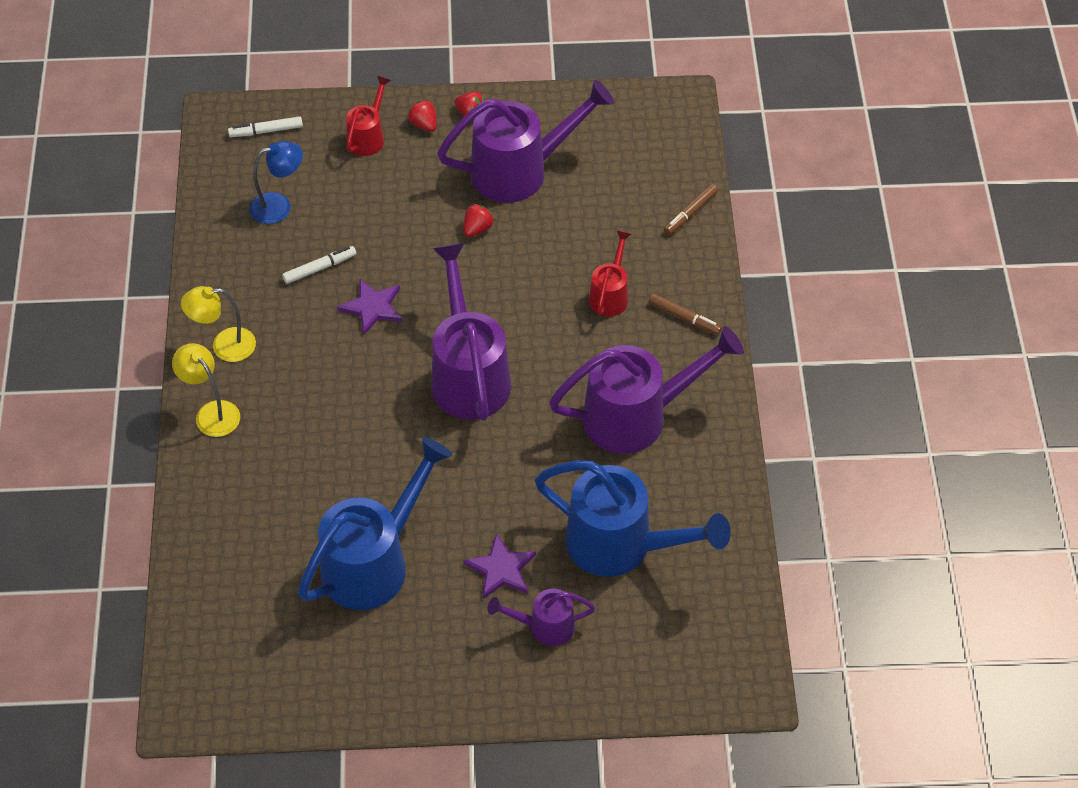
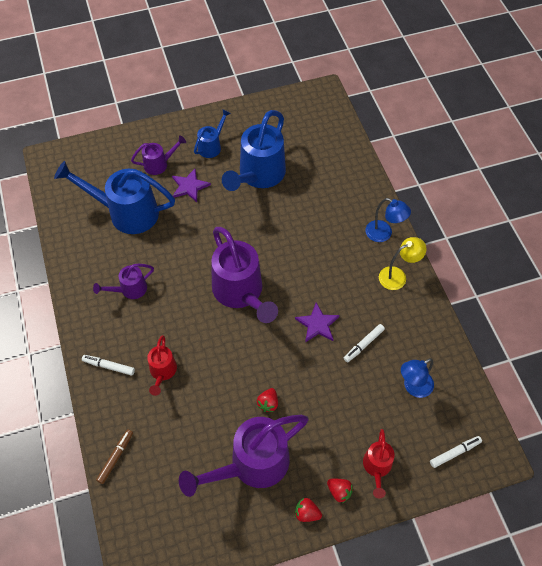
camera: 165 degrees right, 5 degrees up
yellow lamp [172,343,240,437] -> blue lamp [365,198,411,242]
purple watering can [549,326,744,454] -> purple watering can [93,264,154,299], size x0.51
brown marker [649,293,722,335] -> white marker [82,355,135,376]
none -> blue watering can [194,109,231,158]

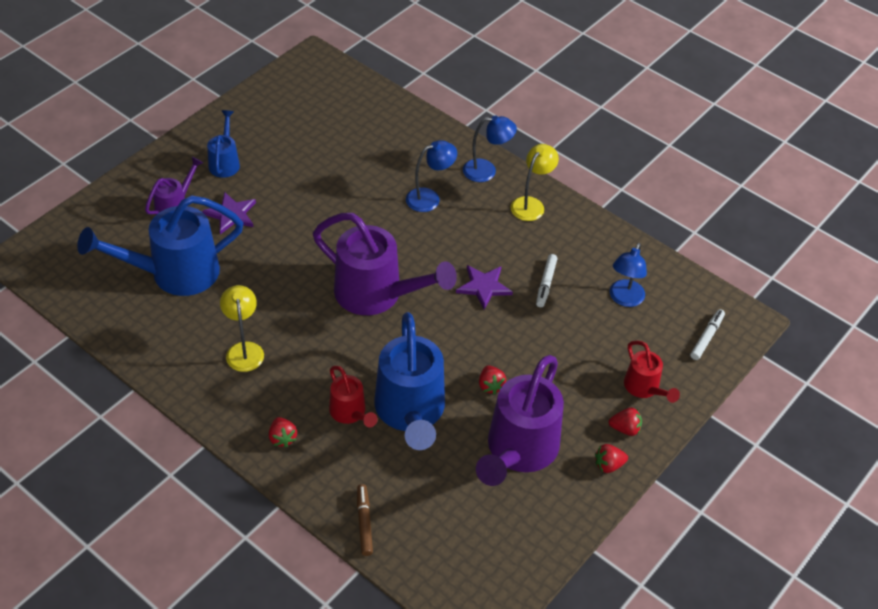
camera: 35 degrees left, 10 degrees down
white marker [82,355,135,376] -> red strawberry [269,417,297,447]
purple watering can [93,264,154,299] -> yellow lamp [220,285,264,372]
blue watering can [222,110,286,191] -> blue watering can moved to [374,312,445,450]
none -> blue lamp [406,140,457,212]

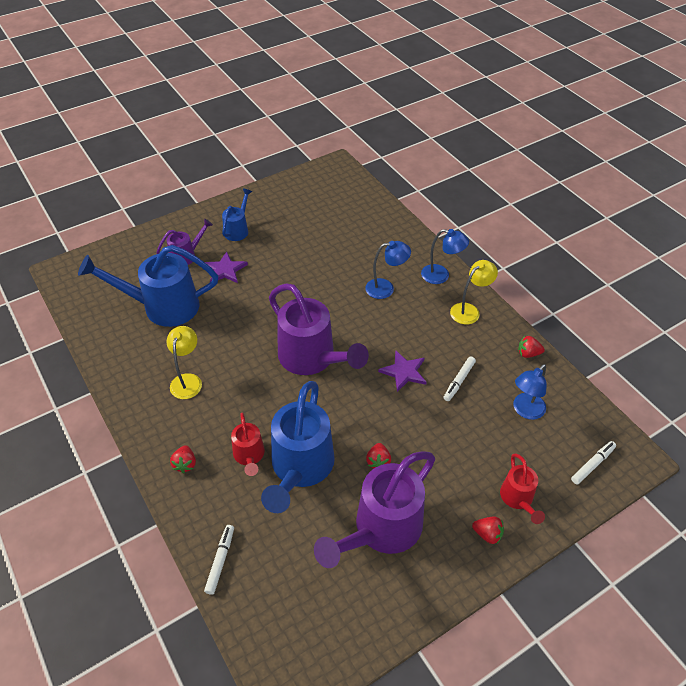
camera: 20 degrees right, 0 degrees up
brown marker [357,484,373,556] -> white marker [204,525,234,595]
red strawberry [595,444,628,473] -> red strawberry moved to [518,336,545,358]

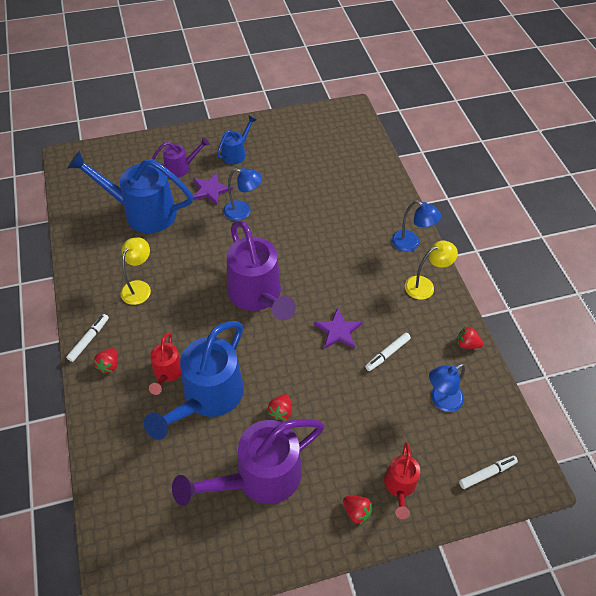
camera: 15 degrees right, 5 degrees up
white marker [204,525,234,595] -> white marker moved to [66,314,109,362]
blue lamp [365,241,411,299] -> blue lamp moved to [223,168,262,221]

